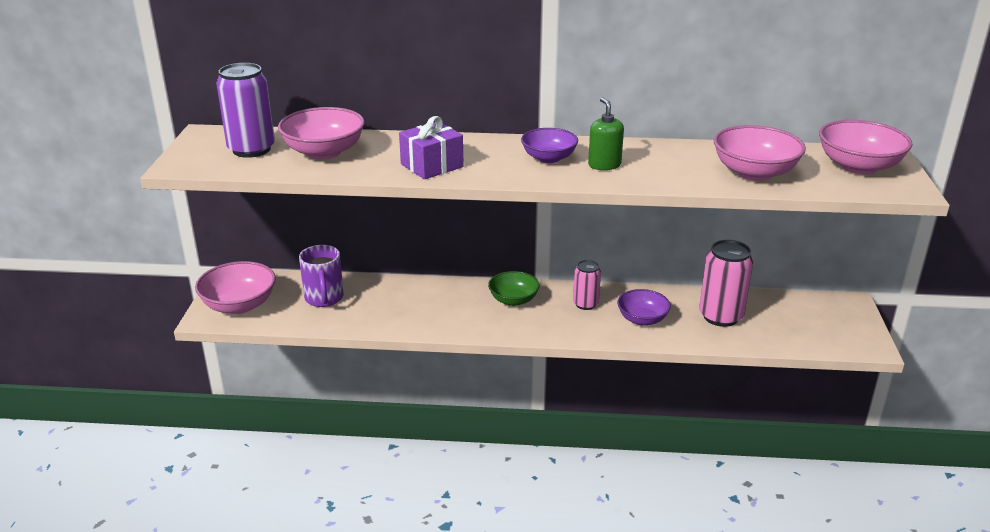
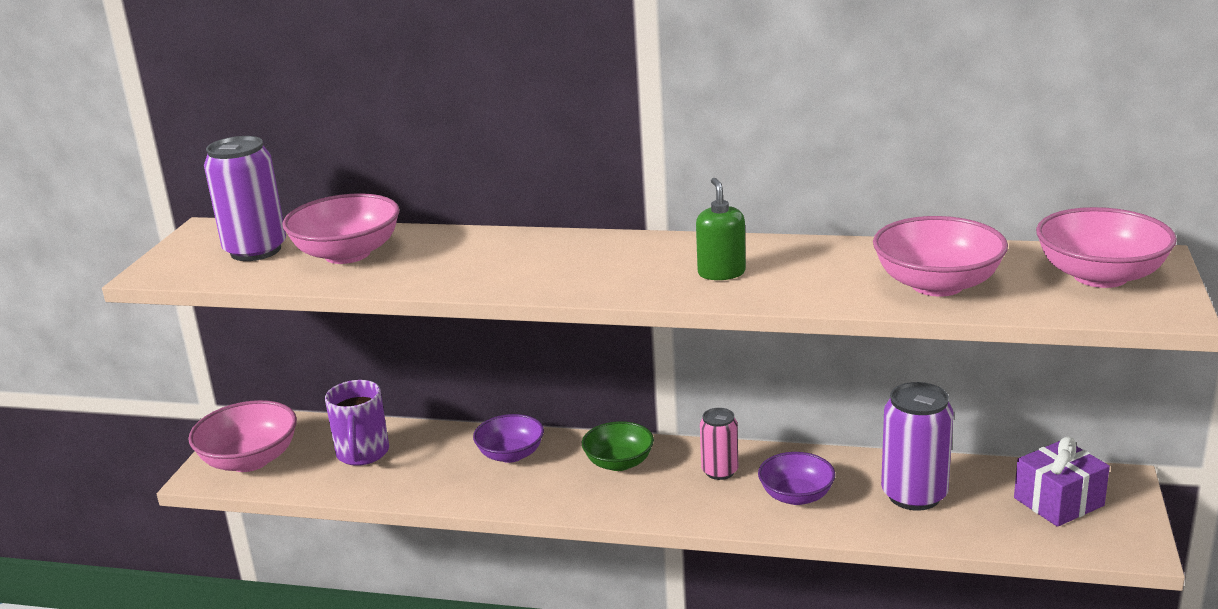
camera: 10 degrees right, 5 degrees down
purple gift [399,116,464,179] -> purple gift moved to [1014,437,1110,527]
purple bowl [521,128,578,163] -> purple bowl moved to [473,414,544,463]
pink can [699,240,753,327] -> purple can [881,382,954,511]

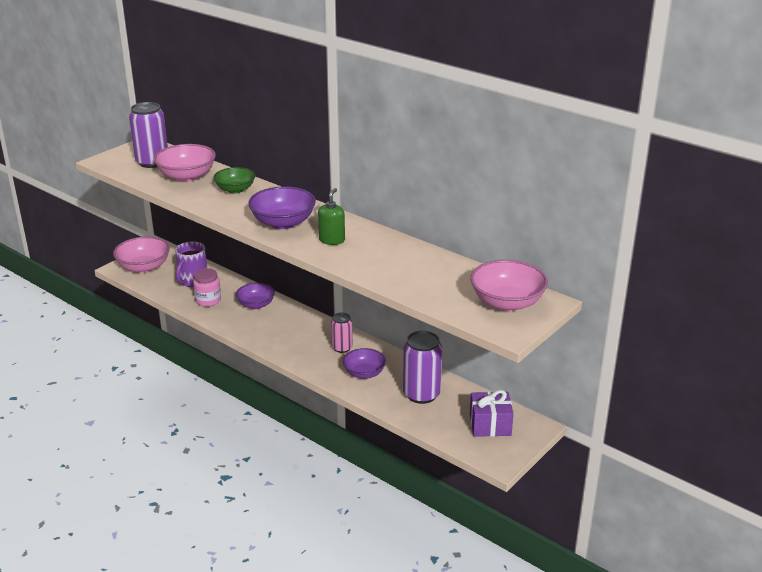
camera: 25 degrees right, 5 degrees up
green bowl [582,421,654,471] -> green bowl moved to [214,167,255,193]
pink bowl [873,216,1008,297] -> none
none -> pink jar [193,268,221,307]
none -> purple bowl [248,186,316,229]

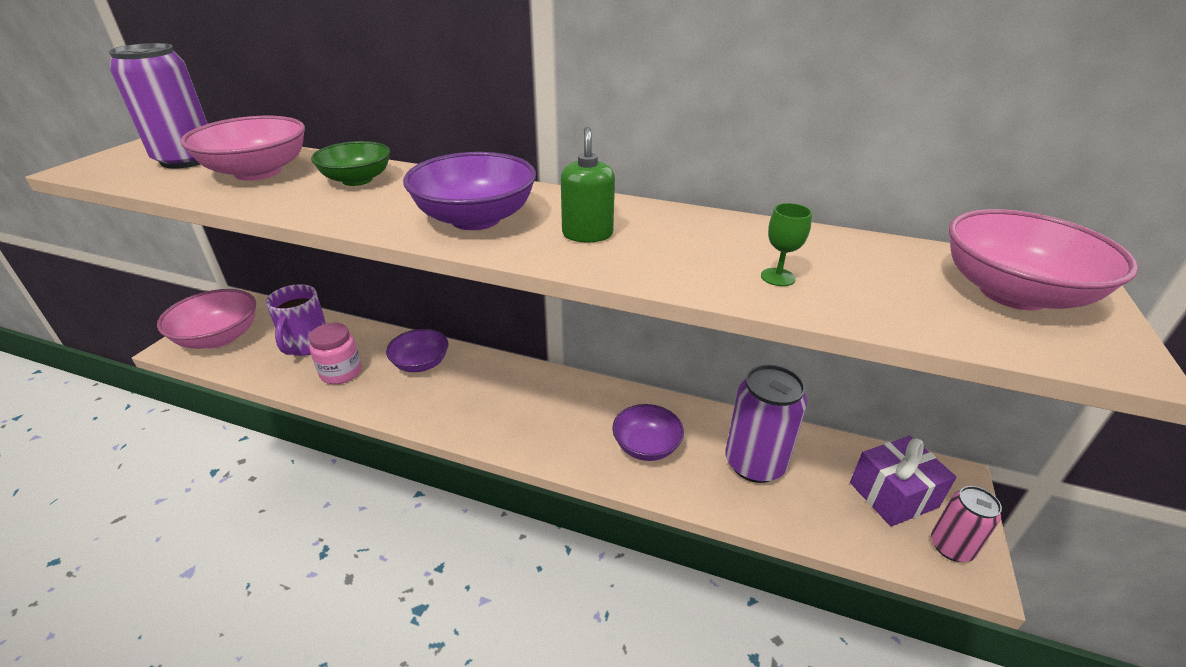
camera: 20 degrees left, 5 degrees up
pink can [331,312,353,353] -> pink can moved to [931,486,1002,562]
none -> green goblet [761,203,812,286]

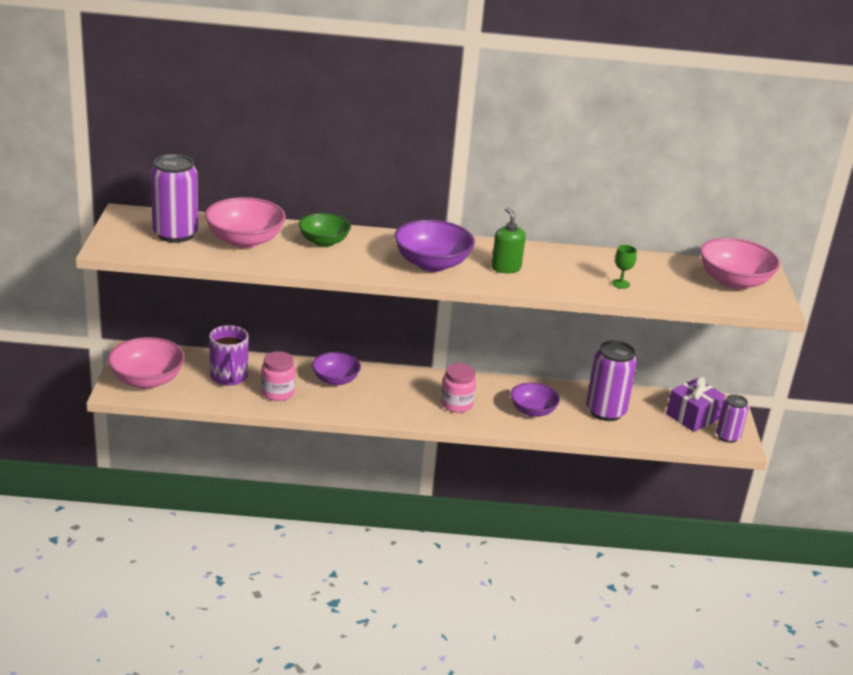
camera: 20 degrees left, 5 degrees down
pink can [931,486,1002,562] -> purple can [716,395,749,443]
none -> pink jar [441,363,476,413]

